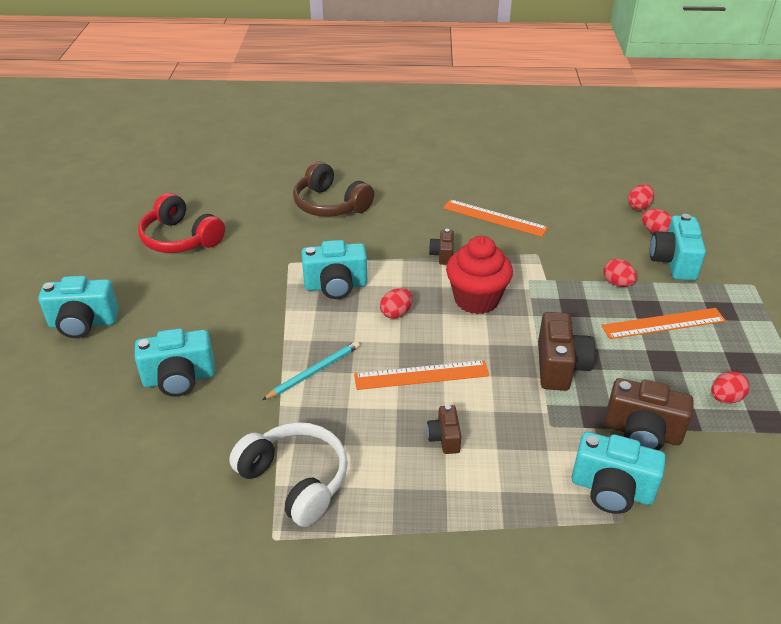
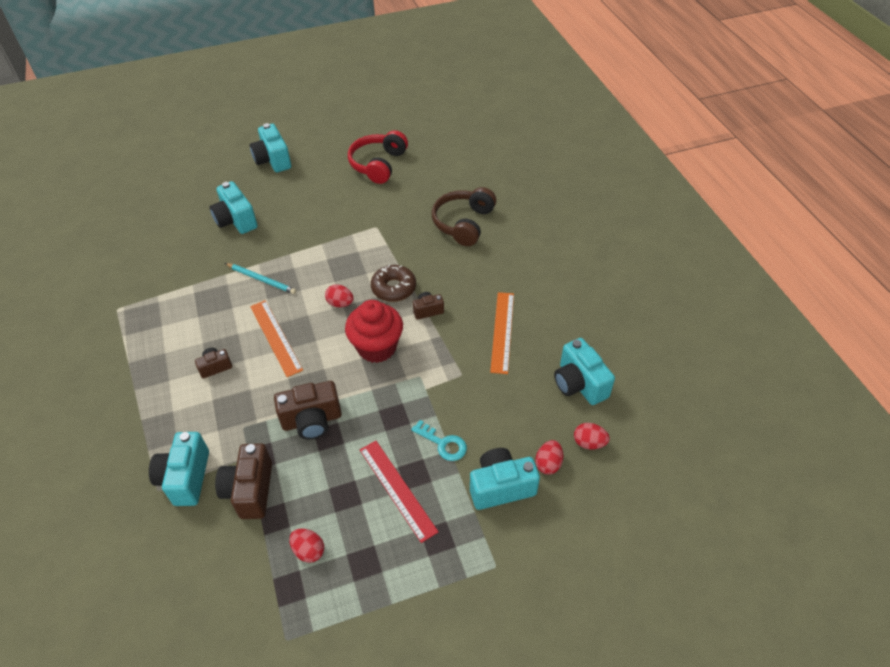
camera: 70 degrees right, 10 degrees up
white headphones [229,422,348,527] -> none
turquoise camera [302,240,367,299] -> turquoise camera moved to [554,338,615,405]
orange ruler [601,308,726,339] -> red ruler [360,441,438,543]
red egg [603,259,637,287] -> turquoise key [411,420,467,461]
none -> brown donut [371,265,416,302]

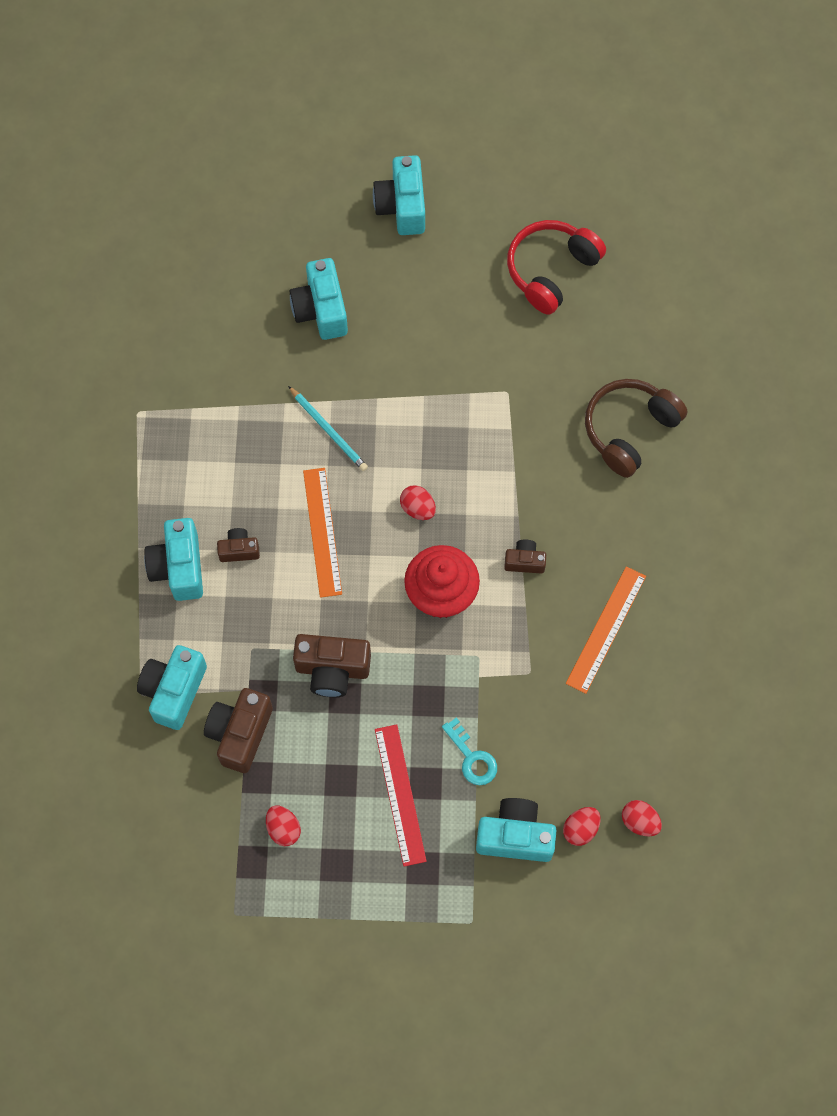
camera: 20 degrees right, 20 degrees up
brown donut [371,265,416,302] -> none
turquoise camera [554,338,615,405] -> turquoise camera moved to [144,518,203,601]

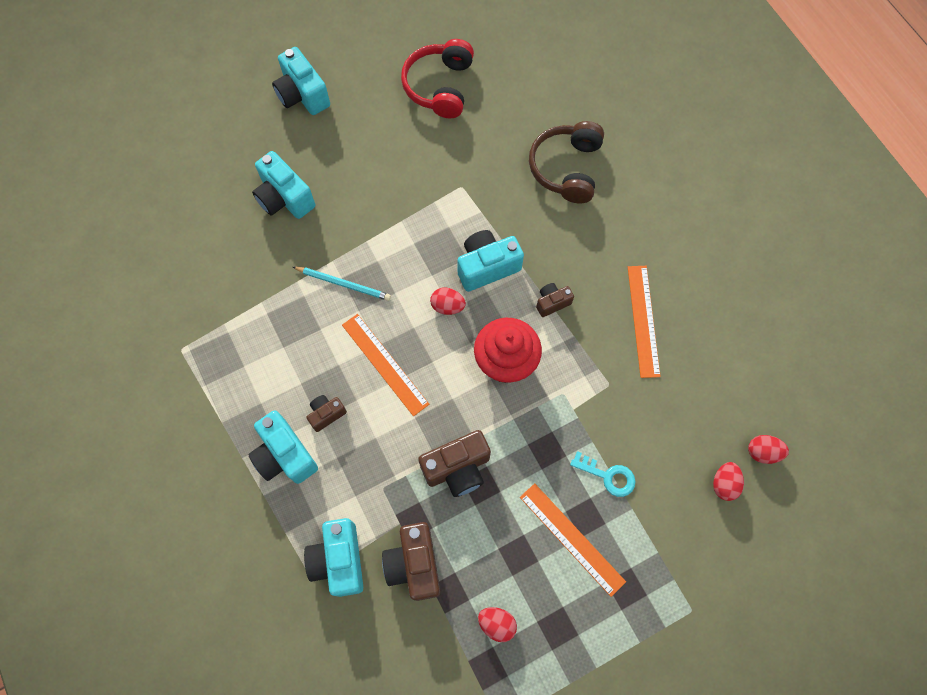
camera: 30 degrees left, 0 degrees up
red ruler [375,724,427,867] -> orange ruler [520,483,626,597]
turquoise camera [476,798,557,862] -> turquoise camera moved to [457,230,524,292]

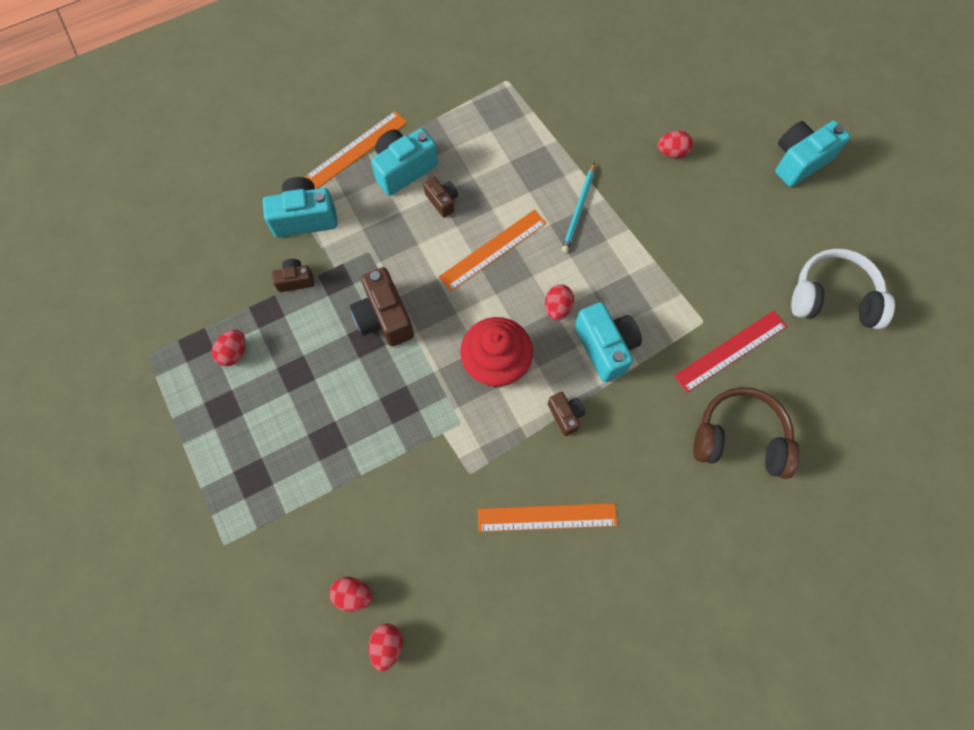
camera: 90 degrees right, 0 degrees up
turquoise camera [252,151,315,219] -> red egg [658,131,693,158]
brown camera [382,522,440,601] -> brown camera [272,259,314,292], size x0.55
red headphones [401,39,474,118] -> white headphones [791,249,895,329]
orange ruler [520,483,626,597] -> orange ruler moved to [305,111,407,189]
turquoise key [570,451,636,497] -> none
none -> red ruler [674,311,787,392]

